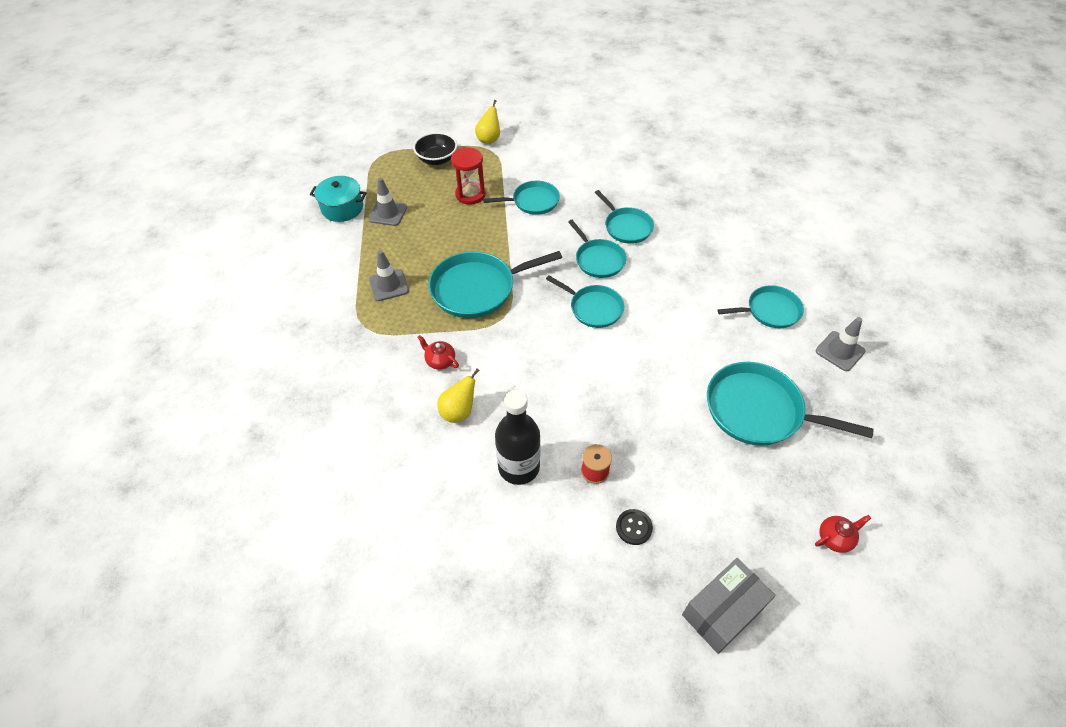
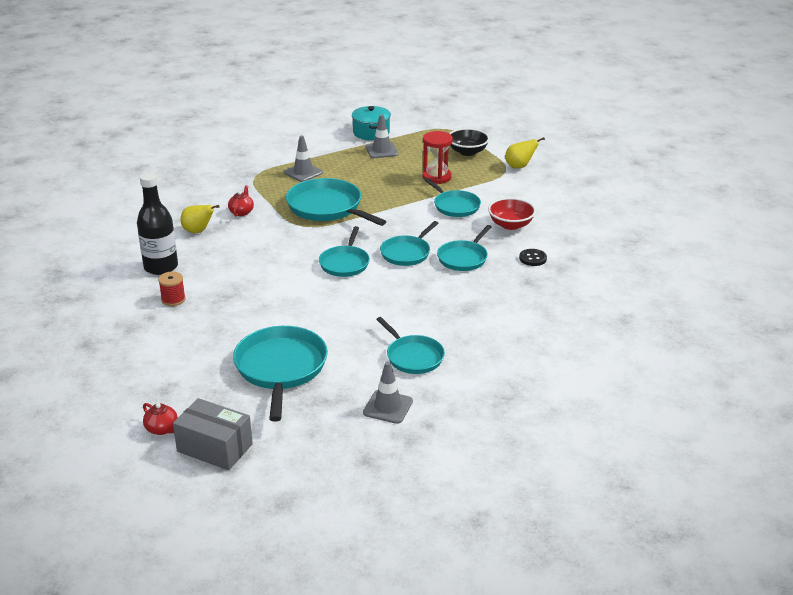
camera: 65 degrees right, 20 degrees down
black button [616,509,653,545] -> black button moved to [519,249,547,266]
grey box [682,558,776,654] -> grey box moved to [173,398,253,470]
none -> red bowl [488,198,536,230]

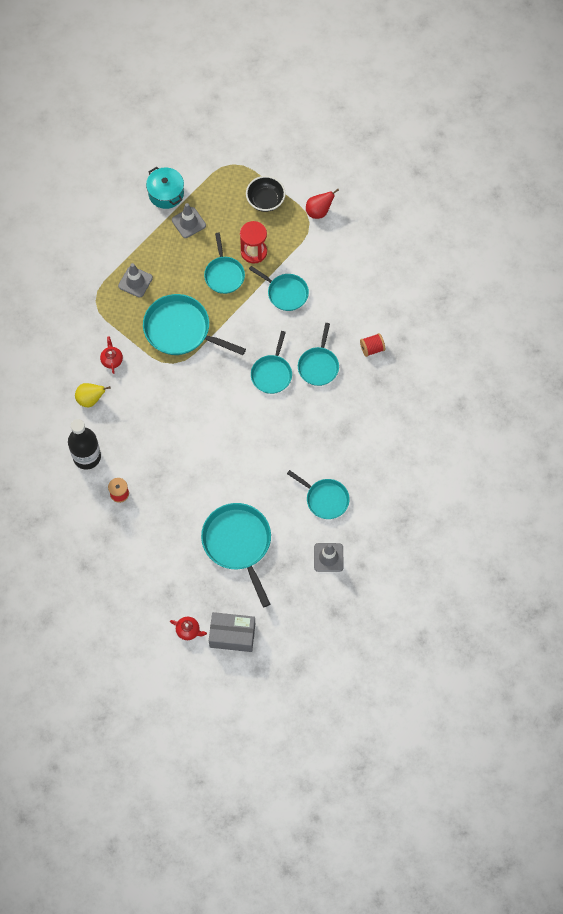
camera: 20 degrees left, 35 degrees up
turquoise pan [319,226,370,277] -> turquoise pan moved to [204,233,245,294]
red bowl [488,198,536,230] -> none
yellow pear [505,137,545,169] -> red pear [306,189,339,219]
black button [519,249,547,266] -> red spool [360,333,385,357]

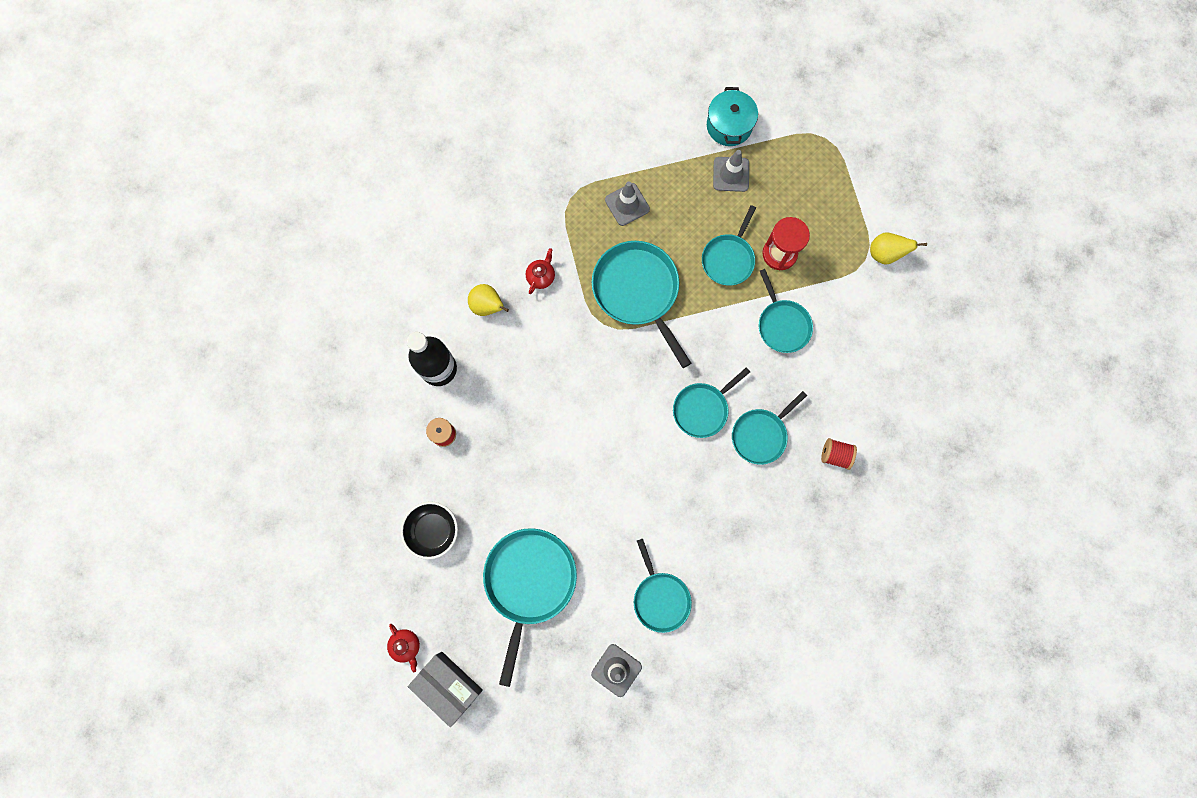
camera: 35 degrees right, 10 degrees up
black bowl [246,176,286,212] -> black bowl moved to [400,501,458,560]
red pear [306,189,339,219] -> yellow pear [870,232,927,265]

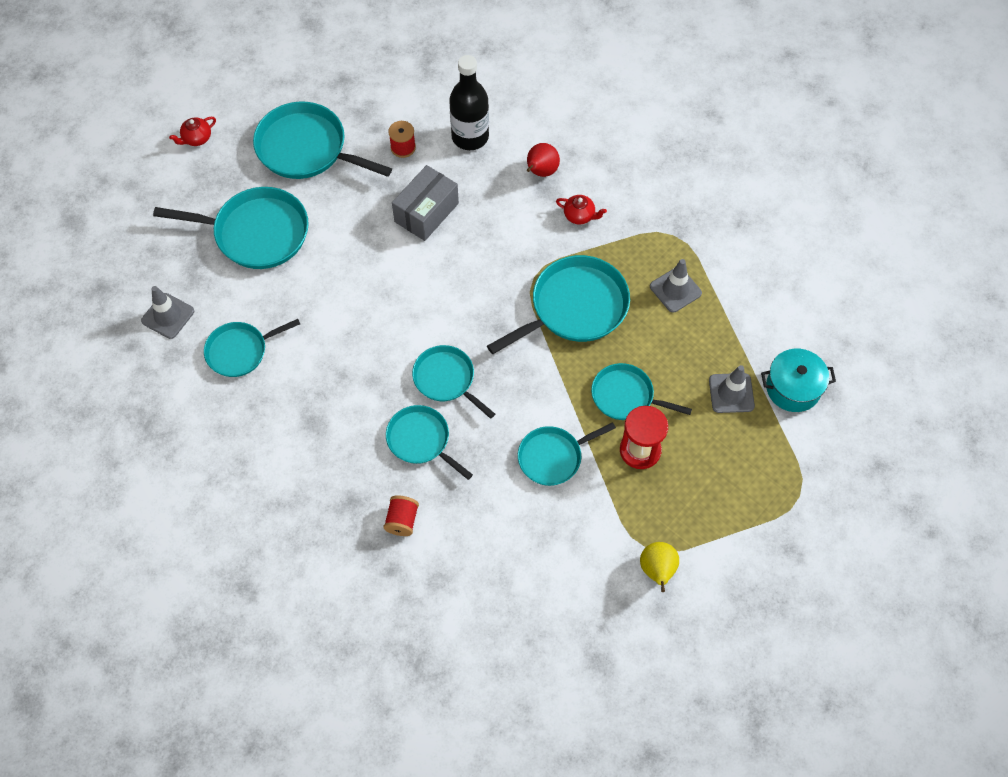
camera: 85 degrees right, 15 degrees down
black bowl [400,501,458,560] -> turquoise pan [253,102,392,179]
grey box [408,652,483,727] -> grey box moved to [392,165,459,241]
yellow pear [468,284,509,316] -> red pear [527,143,560,177]

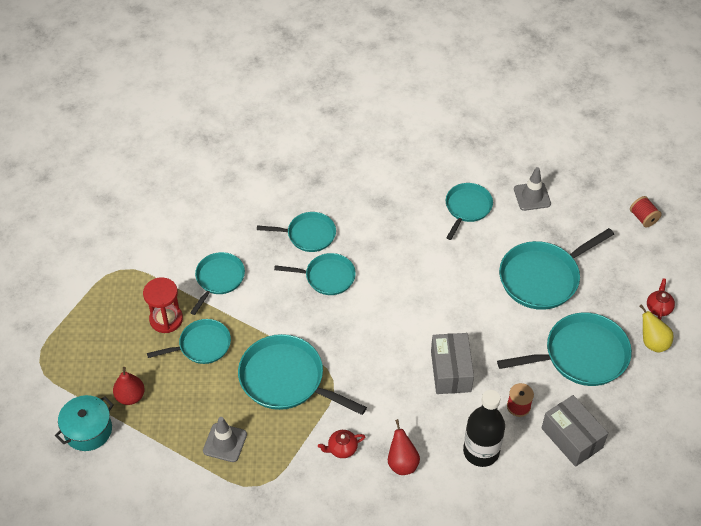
camera: 140 degrees right, 10 degrees down
red spool [383,495,419,536] -> red spool moved to [630,196,661,227]
turquoise pan [487,255,630,354] -> turquoise pan turned 105 degrees clockwise [238,334,367,415]
yellow pear [640,542,679,592] -> yellow pear moved to [640,304,674,353]
grey traffic cone [709,365,755,413] -> red pear [113,367,145,405]
none -> grey box [541,395,608,467]

